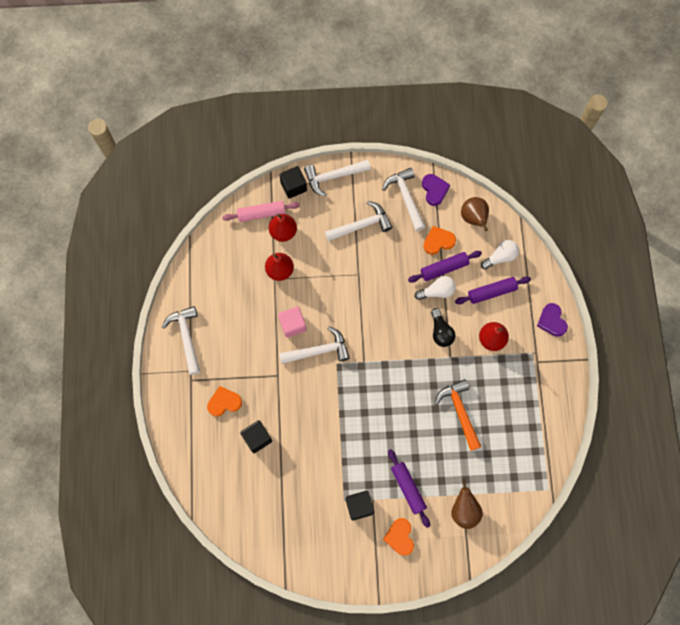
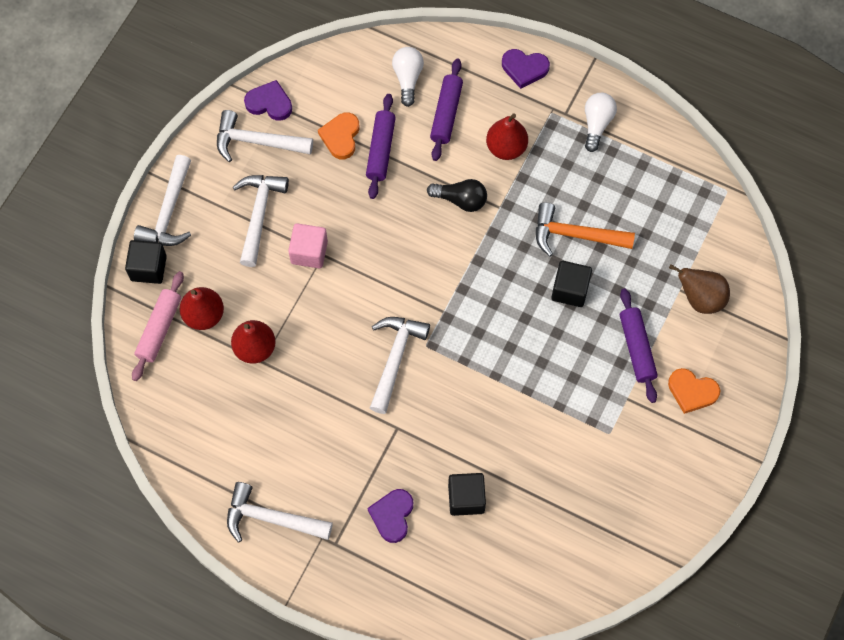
camera: 60 degrees left, 5 degrees down
orange heart [207,386,242,417] -> purple heart [367,489,413,543]
pink cube [278,307,306,338] -> pink cube moved to [288,223,328,268]
black cube [346,491,374,521] -> black cube moved to [551,261,592,307]
purple rolling pin [388,449,430,528] -> purple rolling pin turned 75 degrees clockwise [620,288,658,403]
white light bulb [415,276,456,300] -> white light bulb moved to [585,93,617,152]
brown pear [461,197,489,231] -> none

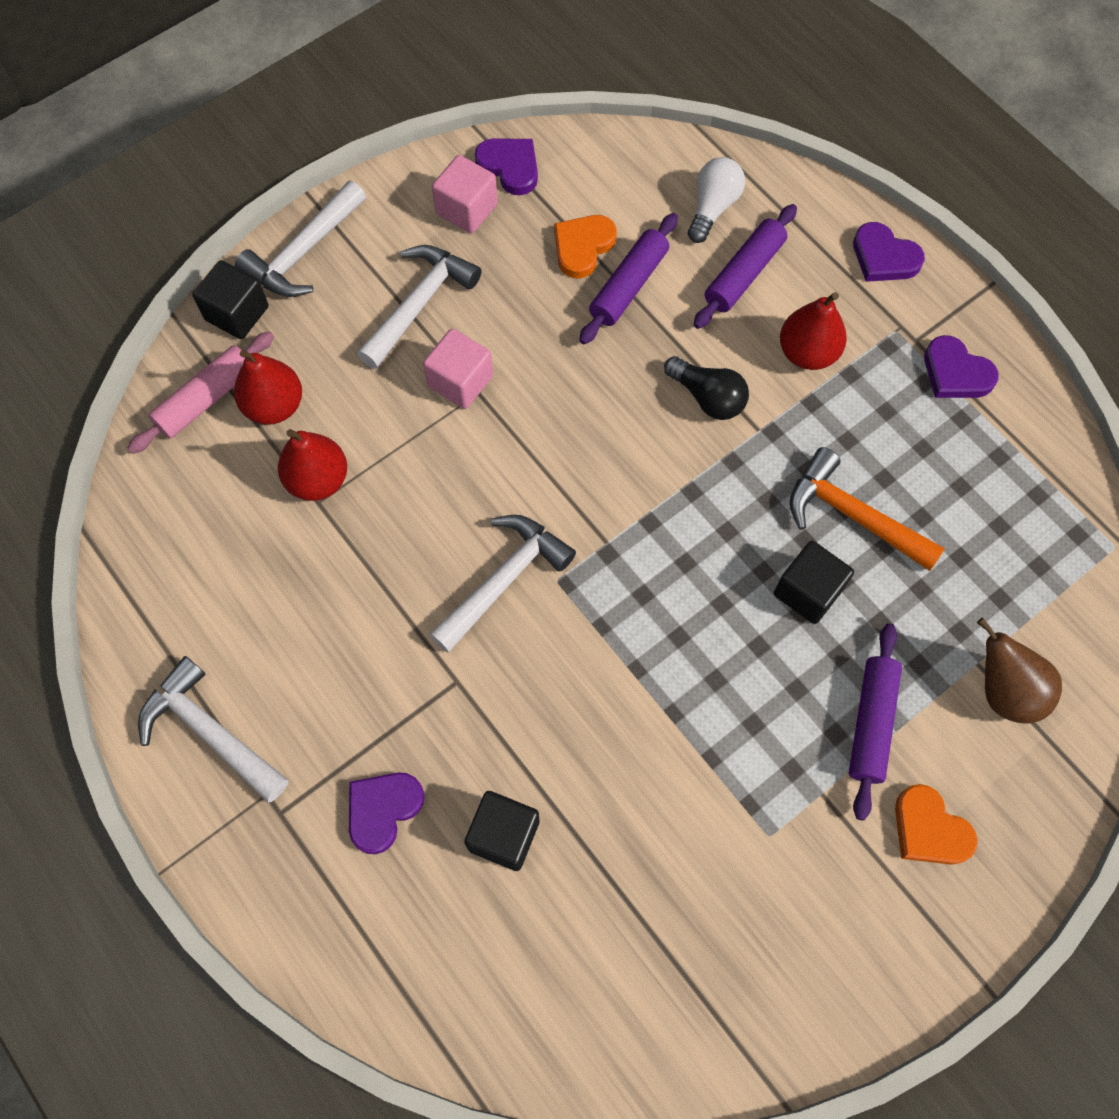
camera: 25 degrees right, 0 degrees up
white hammer [217,110,313,162] -> pink cube [432,155,498,233]
white light bulb [585,93,617,152] -> purple heart [924,335,999,398]

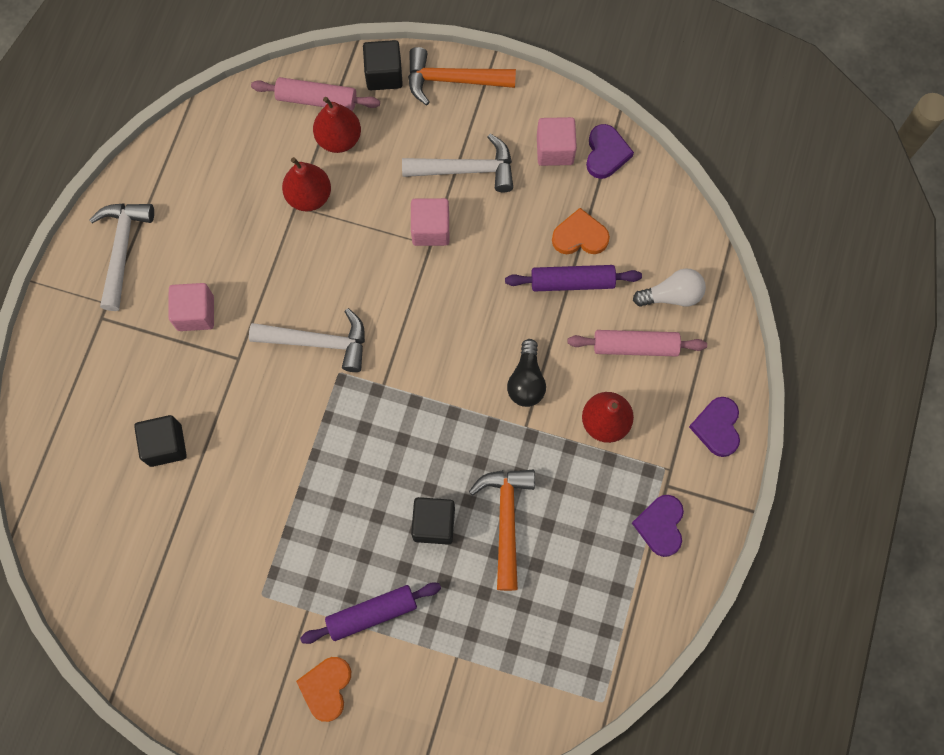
camera: 55 degrees right, 5 degrees up
white hammer [235,181,366,297] -> orange hammer [408,47,516,105]
purple heart [349,772,424,854] -> none
purple rolling pin [694,204,797,329] -> pink rolling pin [568,330,707,356]
brown pear [977,618,1062,724] -> none
none -> pink cube [168,283,214,331]

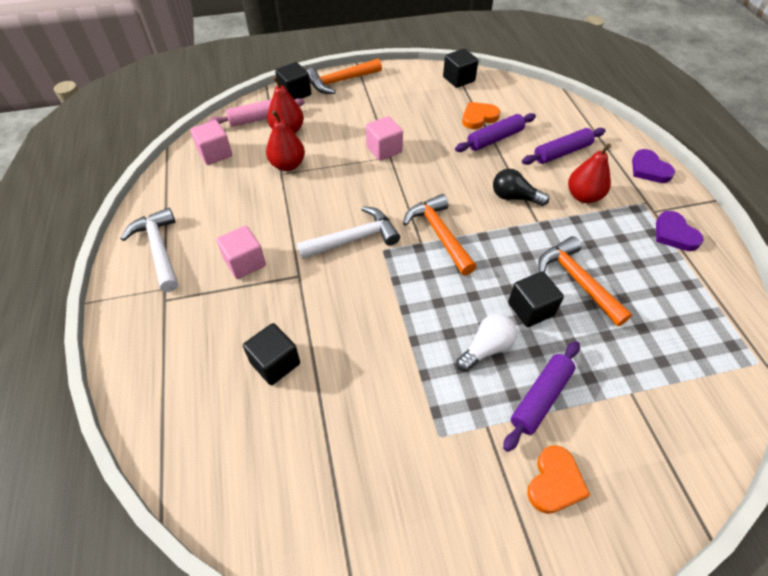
camera: 30 degrees left, 20 degrees down
orange heart [296,657,351,722] -> orange heart turned 135 degrees counterclockwise [527,445,590,514]
white hammer [402,134,513,192] -> none
black light bulb [507,339,546,407] -> black light bulb turned 135 degrees clockwise [493,169,549,206]
pink cube [537,117,577,166] -> pink cube moved to [190,120,232,165]
pink rolling pin [568,330,707,356] -> purple rolling pin [522,128,605,165]
purple heart [586,124,634,179] -> black cube [443,49,478,88]
white light bulb [633,268,706,307] -> white light bulb moved to [456,314,517,372]
none -> orange hammer [403,194,477,276]

